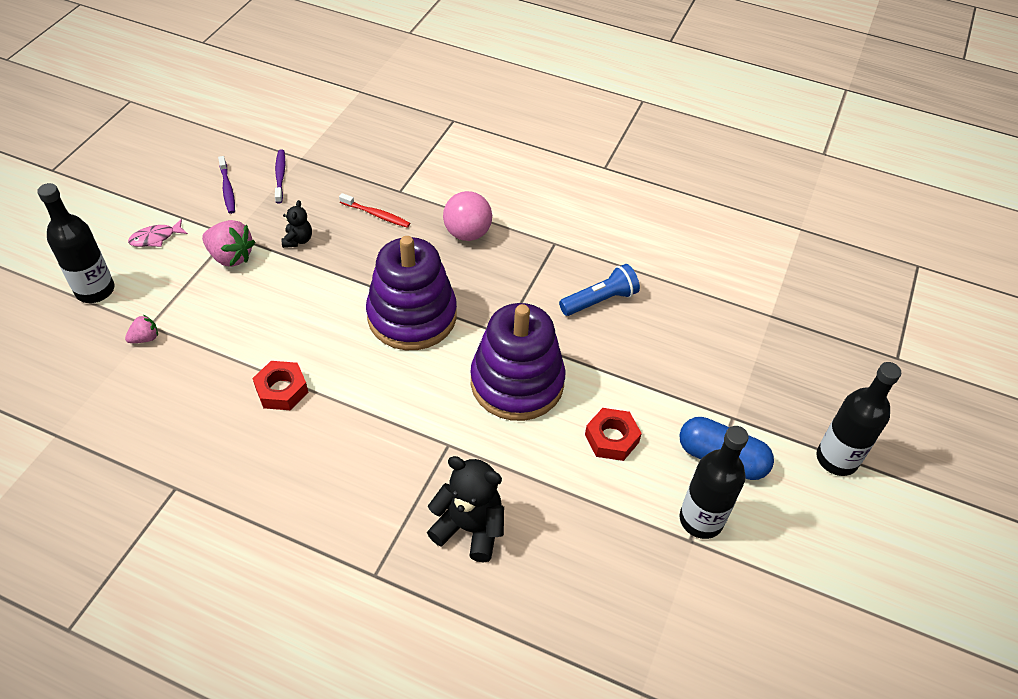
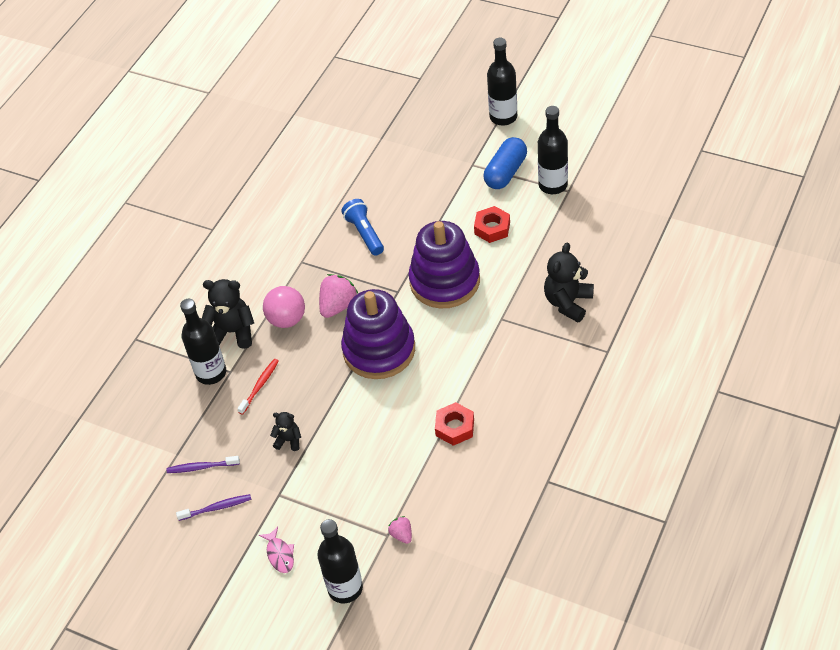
camera: 80 degrees left, 0 degrees up
pink strawberry [202,220,255,267] -> pink strawberry moved to [319,274,358,318]
none -> black bottle [180,299,226,385]
none -> black teddy bear [202,279,254,349]

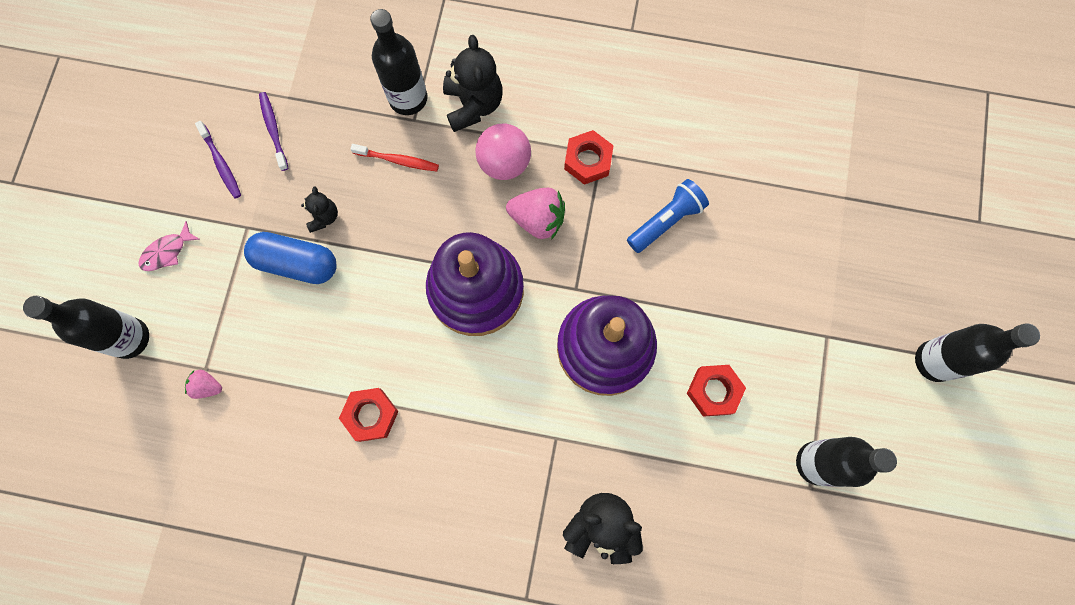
camera: 70 degrees right, 25 degrees up
pink strawberry [388,516,412,544] -> pink strawberry turned 120 degrees counterclockwise [185,370,222,399]
blue capsule [484,137,527,189] -> blue capsule moved to [244,232,337,284]
none -> red nut [564,130,614,185]

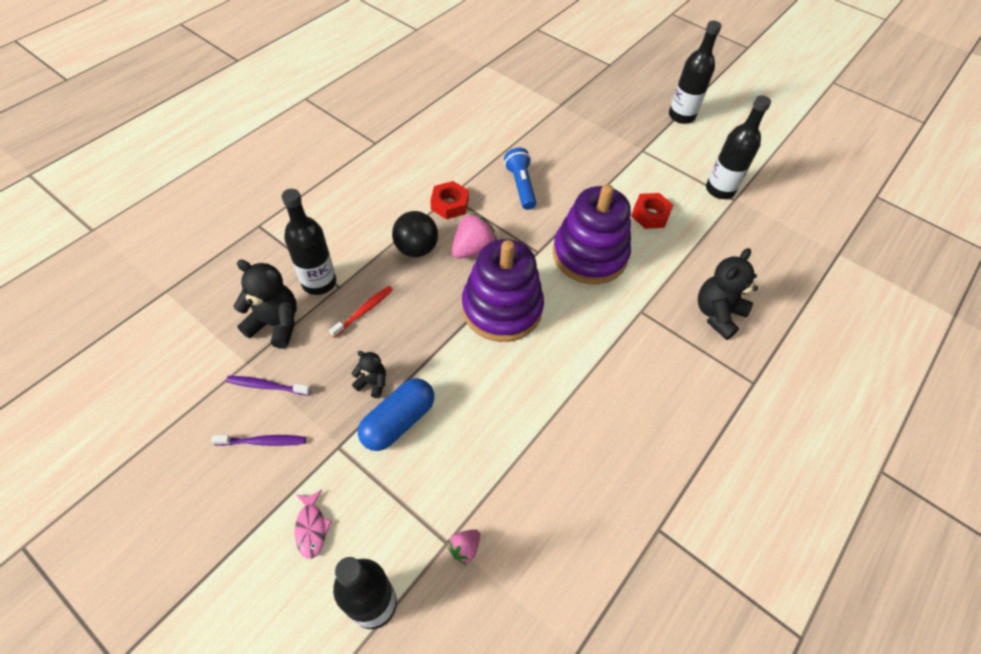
camera: 65 degrees left, 20 degrees down
red nut [339,388,399,442] -> none
black teddy bear [443,35,503,132] -> black teddy bear moved to [233,260,297,349]
pink ball [475,123,531,180] -> black ball [392,211,438,257]

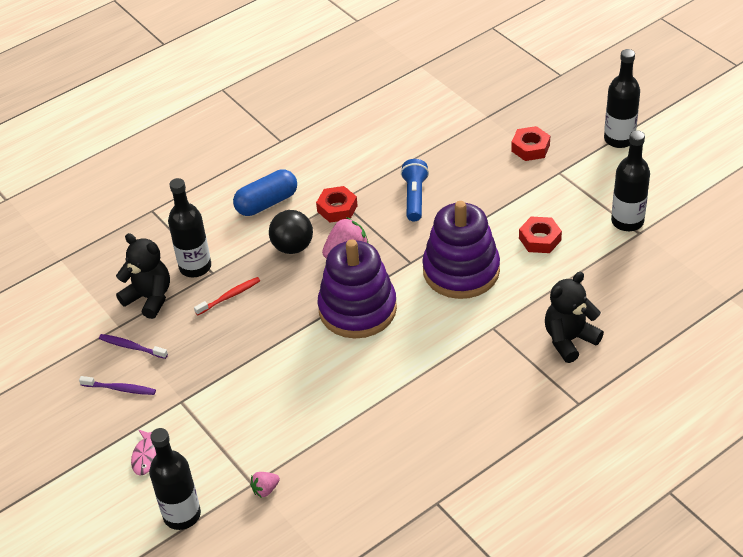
camera: 20 degrees right, 10 degrees down
black teddy bear [351,351,386,398] -> none
blue capsule [358,378,434,451] -> blue capsule moved to [233,169,297,216]
none -> red nut [511,126,550,161]

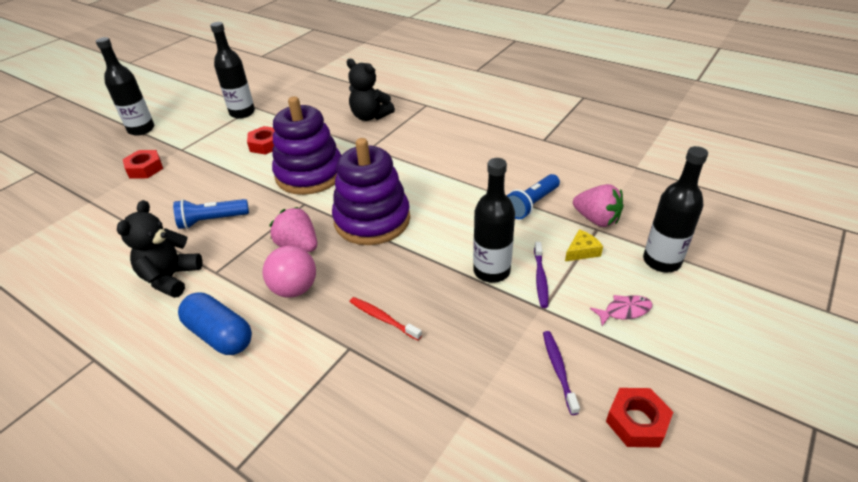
camera: 110 degrees left, 5 degrees down
purple toothbrush [99,334,168,359] -> purple toothbrush moved to [534,242,548,308]
black teddy bear [116,233,170,319] -> black teddy bear moved to [117,200,203,298]
black bottle [168,178,211,277] -> black bottle moved to [473,158,515,283]
pink strawberry [250,472,280,498] -> pink strawberry [573,184,623,227], size x1.82
black ball [269,210,313,254] -> pink ball [263,246,316,298]
red nut [316,186,358,223] -> red nut moved to [606,388,673,448]
none -> blue flashlight [507,174,560,219]
none -> yellow cheese [565,229,603,261]

